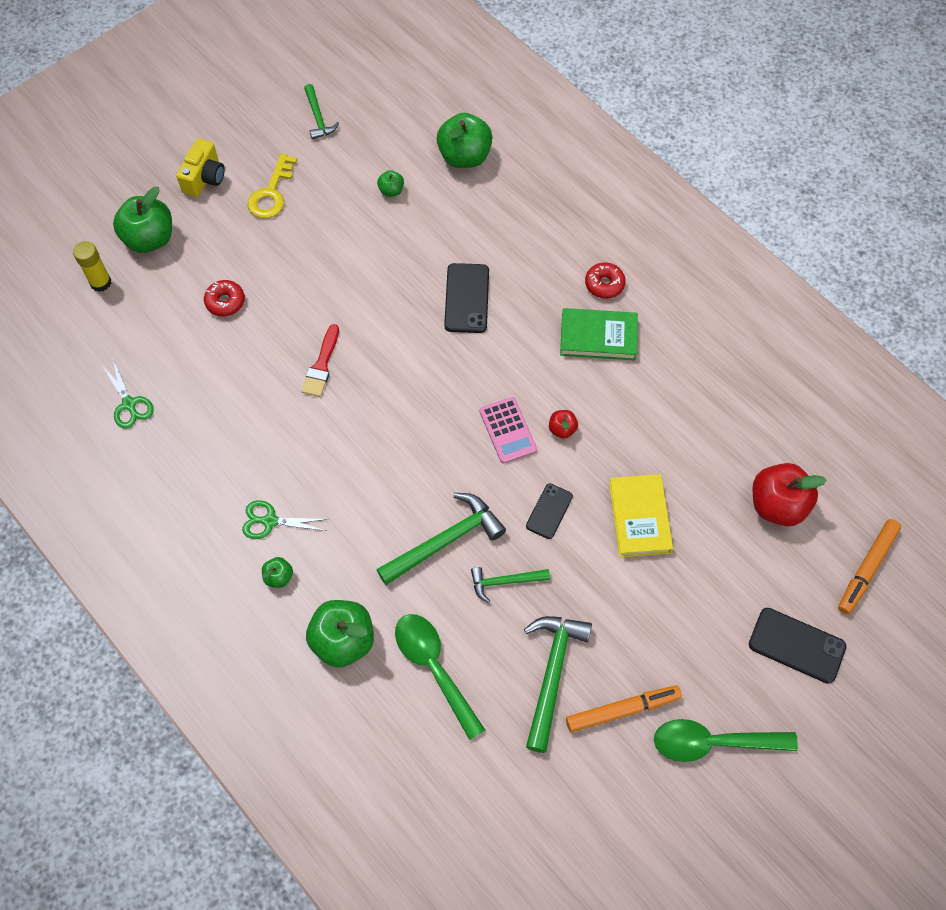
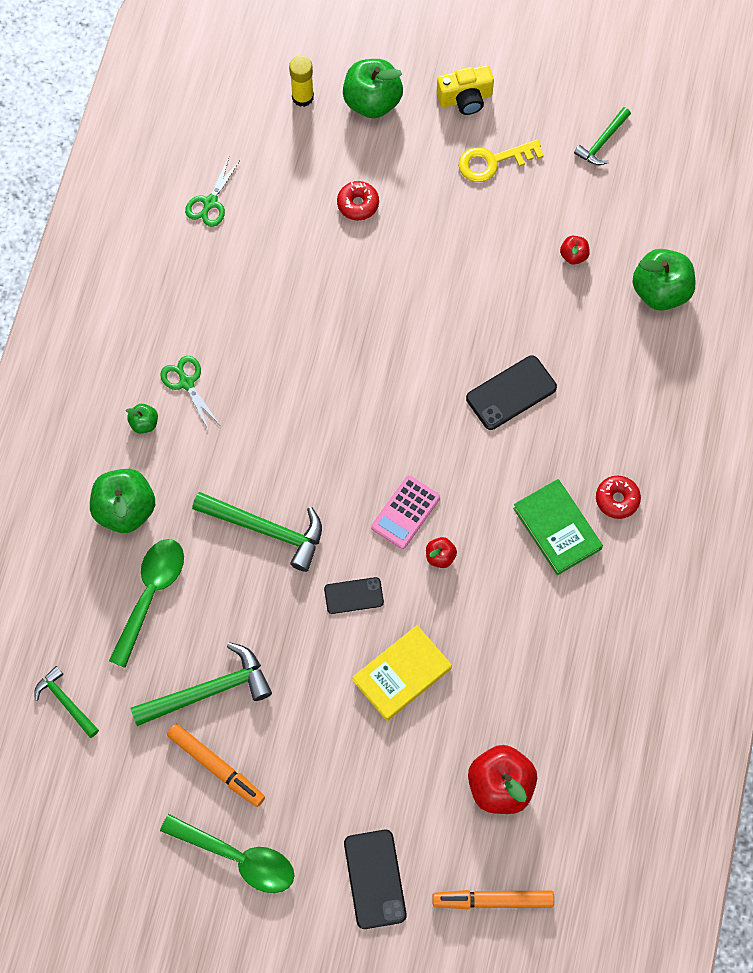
camera: 55 degrees right, 5 degrees up
red brush [302,324,339,397] -> none
green apple [377,170,404,197] -> red apple [560,236,590,265]
green hammer [471,567,550,603] -> green hammer moved to [34,666,99,738]
green spoon [654,719,798,762] -> green spoon turned 150 degrees clockwise [160,814,294,893]

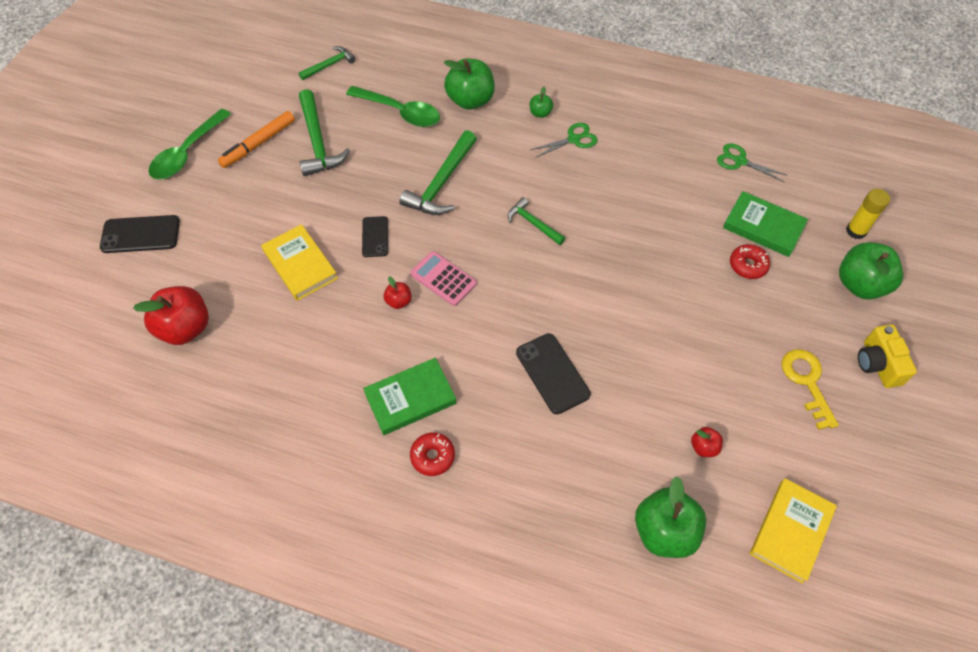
camera: 95 degrees right, 10 degrees down
orange marker [433,890,554,909] -> none
green hammer [574,107,631,165] -> green hammer moved to [508,197,566,245]
none -> green book [723,191,808,257]
none -> yellow book [750,478,837,584]

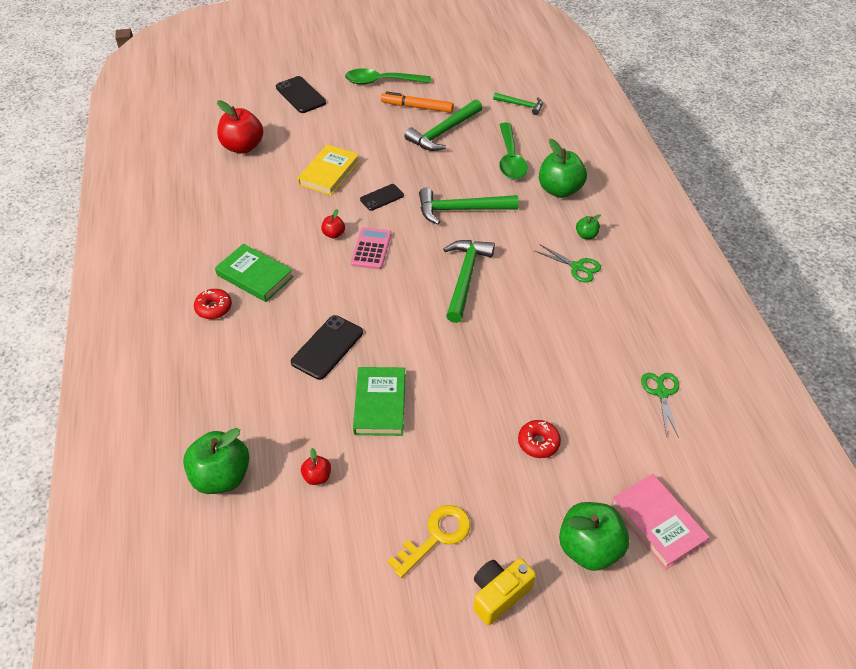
camera: 60 degrees right, 10 degrees down
green hammer [508,197,566,245] -> green hammer [443,240,495,323], size x1.72
green book [723,191,808,257] -> green book moved to [353,367,405,436]
yellow book [750,478,837,584] -> none
yellow glue stick [846,189,890,239] -> pink book [611,474,710,570]

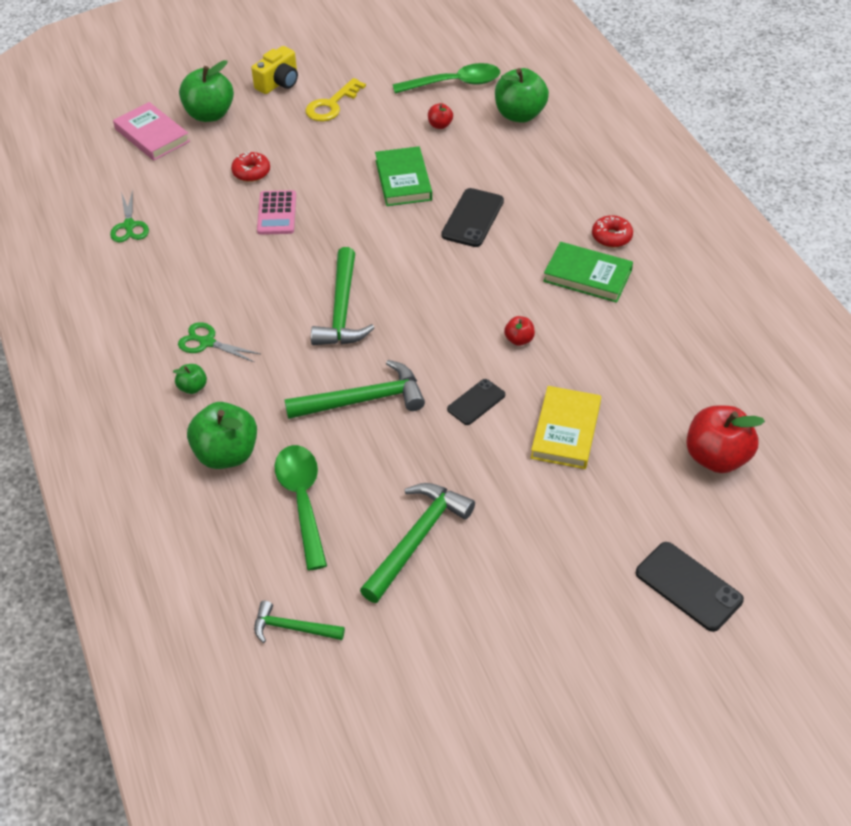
camera: 170 degrees right, 0 degrees up
green spoon [345,68,431,85] -> green spoon moved to [392,63,500,94]
pink calculator [351,227,391,269] -> pink calculator moved to [257,190,296,235]
orange marker [381,91,454,113] -> none

